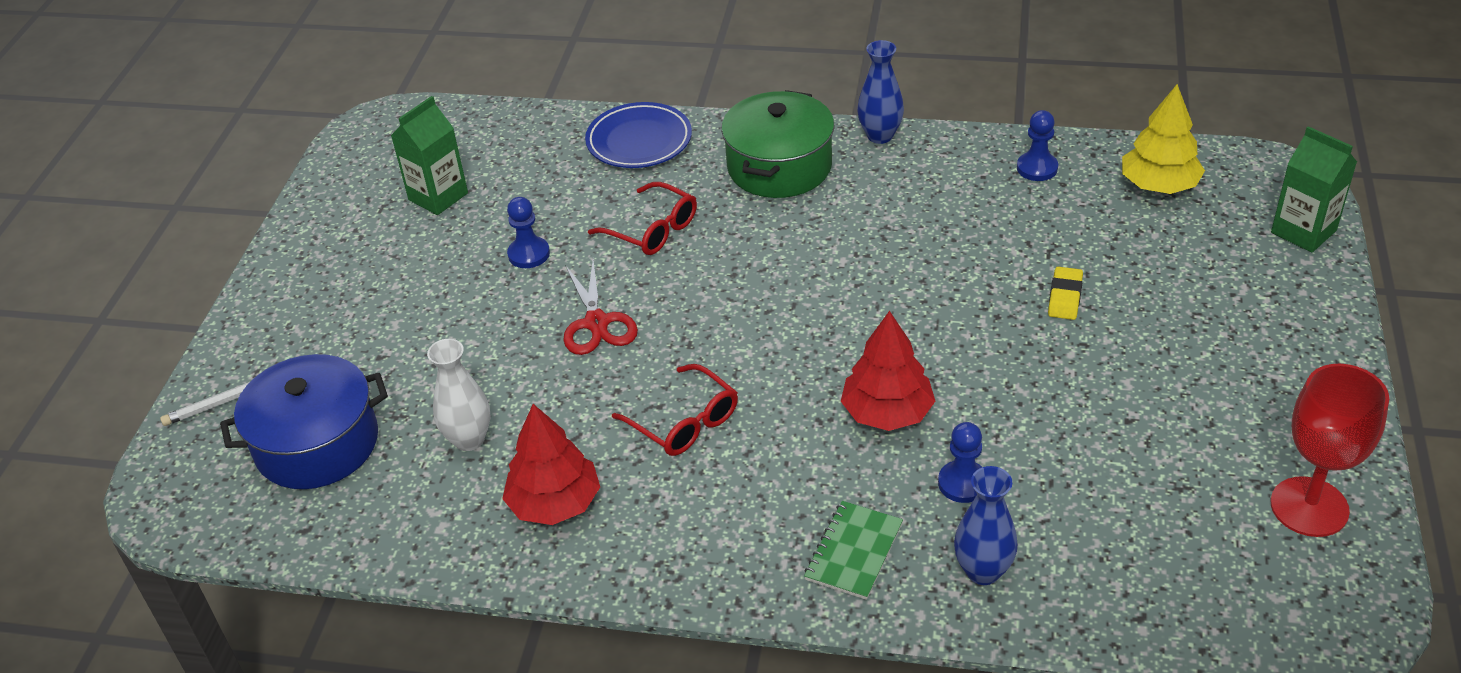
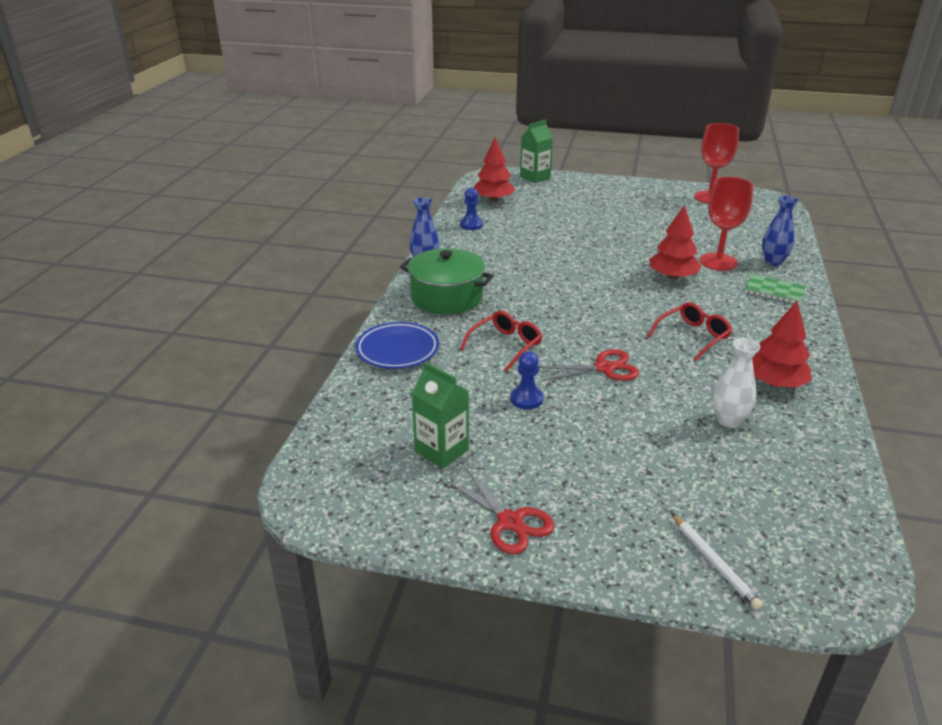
camera: 90 degrees left, 10 degrees down
blue pot [220,354,388,489] -> none
blue pawn [938,422,982,503] -> red goblet [700,177,753,271]
yellow eraser [1048,267,1083,320] -> none
yellow tree [1122,84,1205,194] -> red tree [474,138,516,202]
none -> red scissors [447,469,555,554]

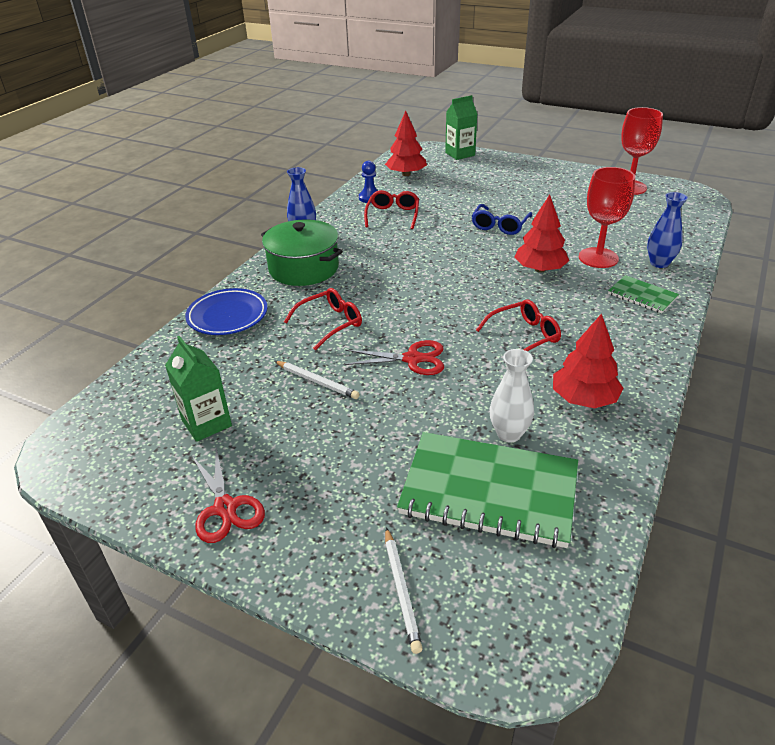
camera: 15 degrees right, 5 degrees up
blue pawn [510,351,544,409] -> white pencil [275,361,360,399]
none -> red glasses [364,190,419,229]
none -> green notebook [397,432,578,548]
none -> blue glasses [472,204,532,235]

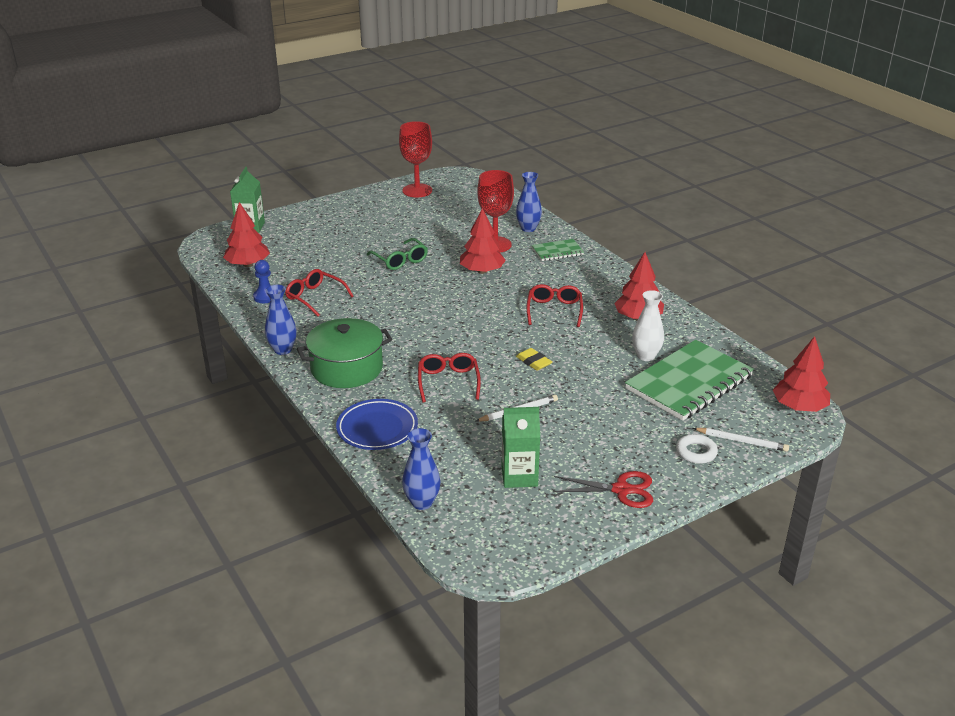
camera: 60 degrees left, 5 degrees down
red scissors [343,340,444,375] -> yellow eraser [516,348,552,371]
blue glasses [472,204,532,235] -> green glasses [367,238,428,270]
none -> blue vase [402,428,440,510]
none -> white ring [676,434,718,464]
none -> red tree [773,336,830,412]

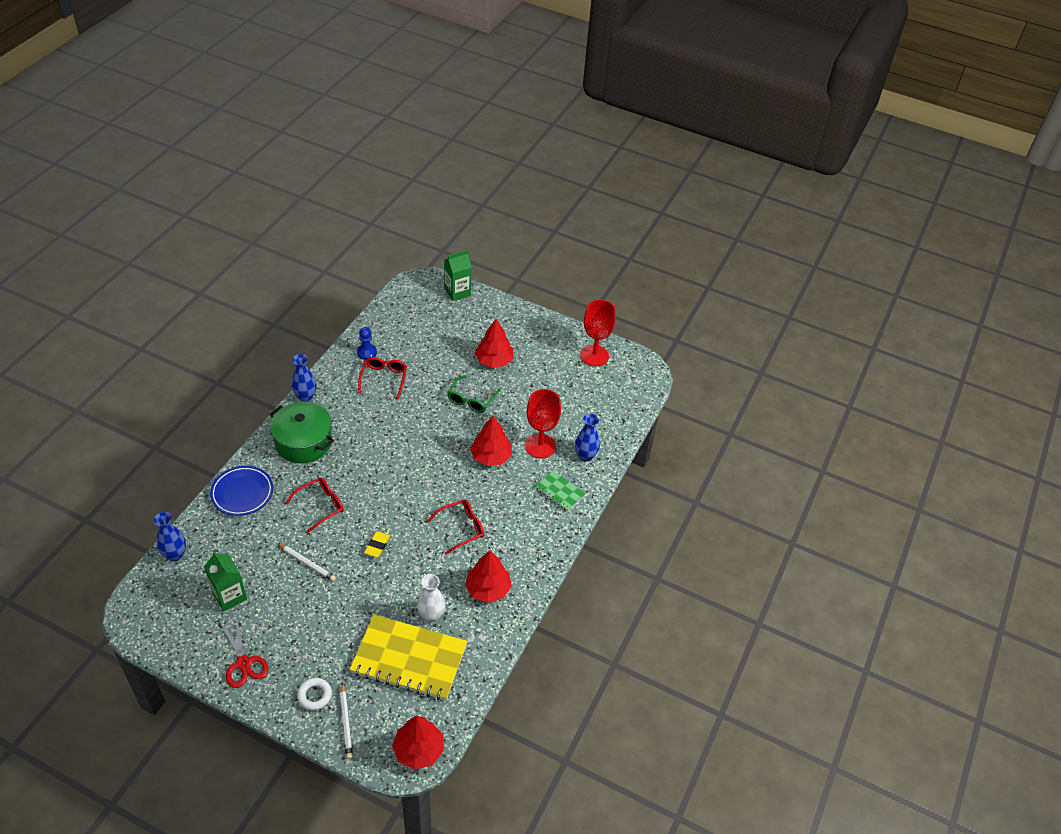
camera: 55 degrees right, 15 degrees up
red tree [223,202,270,267] -> red tree moved to [475,319,514,368]
green notebook [625,340,754,421] -> yellow notebook [349,614,468,700]

